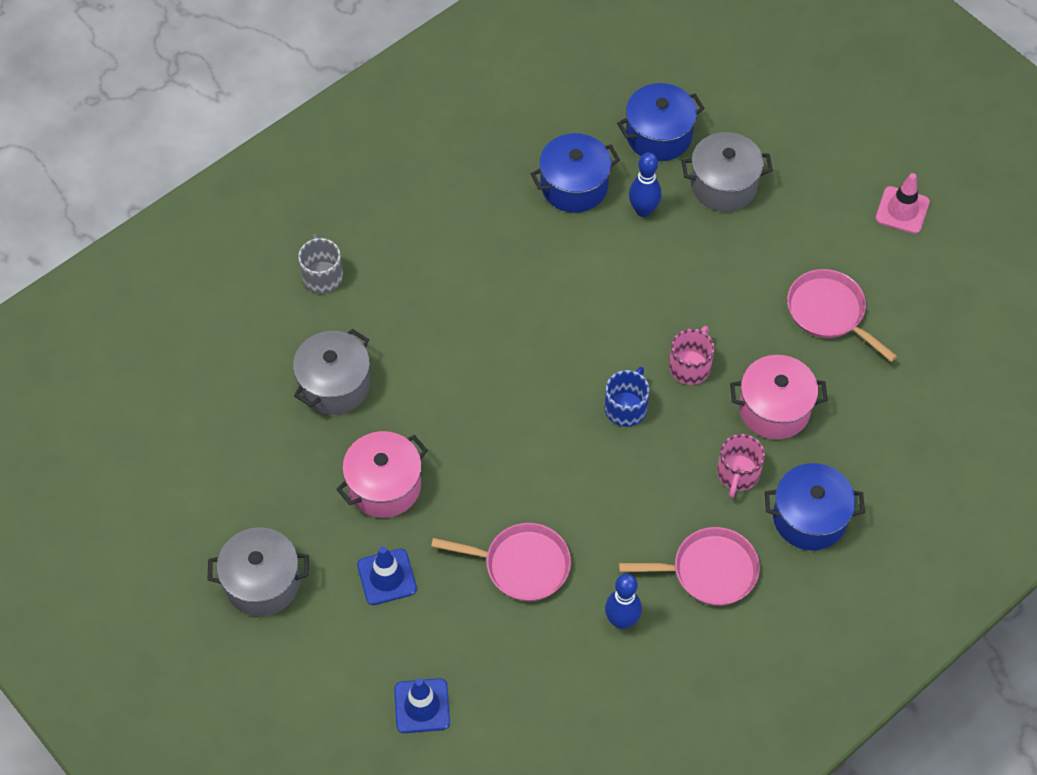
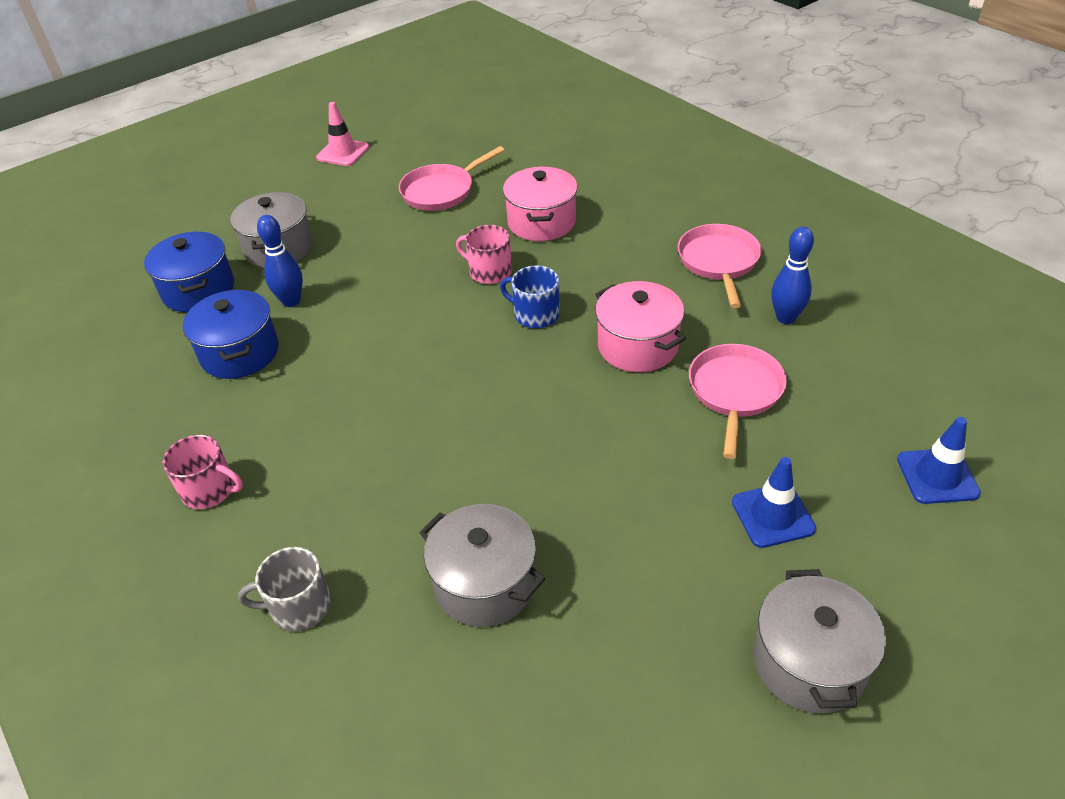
camera: 85 degrees left, 15 degrees down
pink pot [336,431,428,518] -> pink pot moved to [595,281,686,372]
pink mug [717,434,765,498] -> pink mug moved to [162,434,243,509]
blue pot [765,463,865,551] -> none

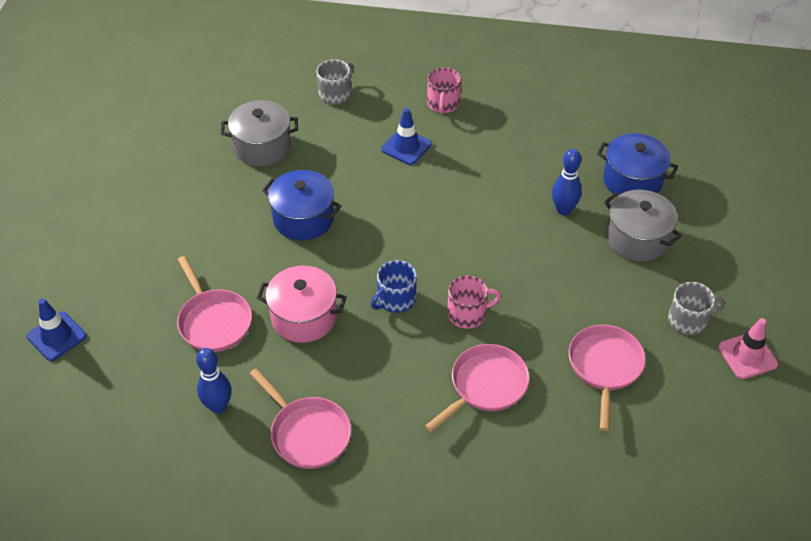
camera: 135 degrees right, 5 degrees up
pink mug [162,434,243,509] -> pink mug turned 60 degrees counterclockwise [427,68,461,114]
blue pot [183,289,279,379] -> blue pot moved to [262,170,342,240]
blue mug [500,265,560,328] -> blue mug turned 150 degrees clockwise [371,260,417,313]
pink pot [503,167,578,241] -> pink pan [425,344,529,432]
blue traffic cone [732,457,816,548] -> blue traffic cone moved to [381,108,432,165]
grey pot [754,569,886,713] -> none
none -> grey mug [668,282,725,335]

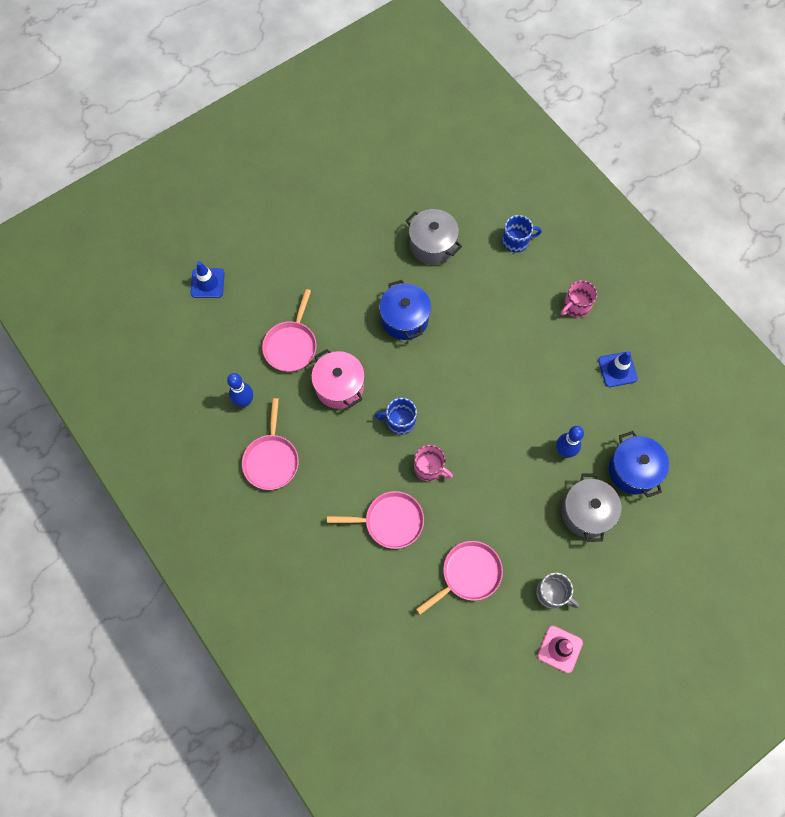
camera: 45 degrees right, 20 degrees up
grey mug [317,59,354,105] -> blue mug [502,215,542,252]
blue traffic cone [381,108,432,165] -> blue traffic cone moved to [598,351,638,387]

